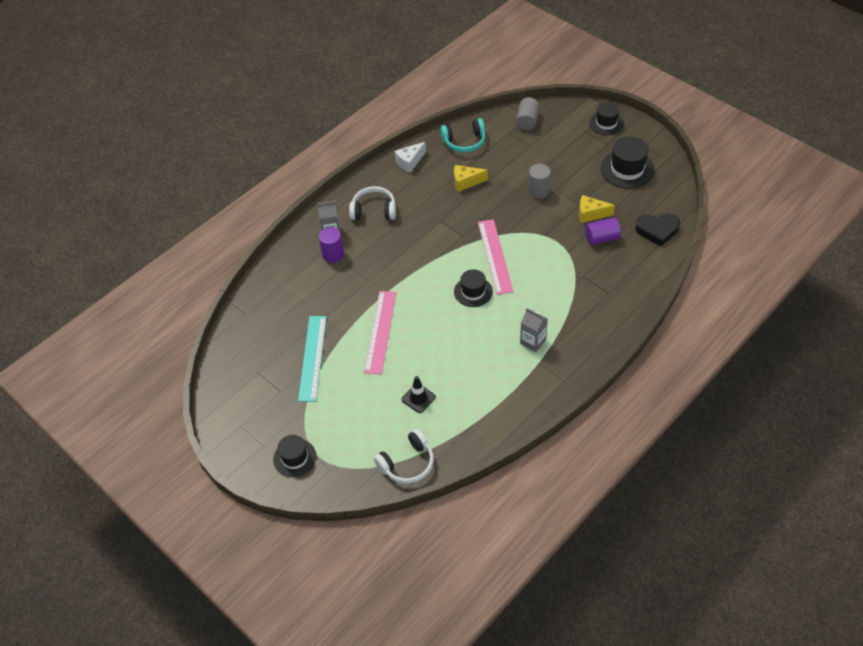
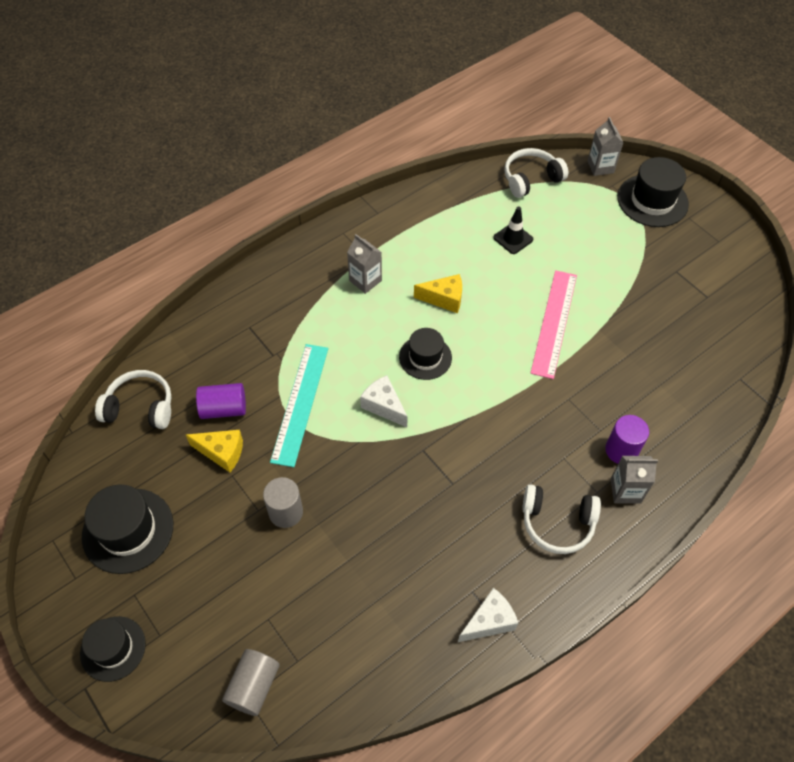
camera: 175 degrees left, 5 degrees up
black hat [273,435,316,477] -> black hat [617,157,689,227], size x1.51
turquoise ruler [298,316,327,402] -> turquoise ruler moved to [270,344,328,467]
turquoise headphones [440,118,485,153] -> none
yellow cheese [454,165,488,192] -> yellow cheese moved to [414,274,462,313]
pink ruler [478,219,513,295] -> white cheese [360,375,408,427]
black heart [636,213,680,246] -> white headphones [95,370,172,429]
none -> grey carton [588,117,623,176]

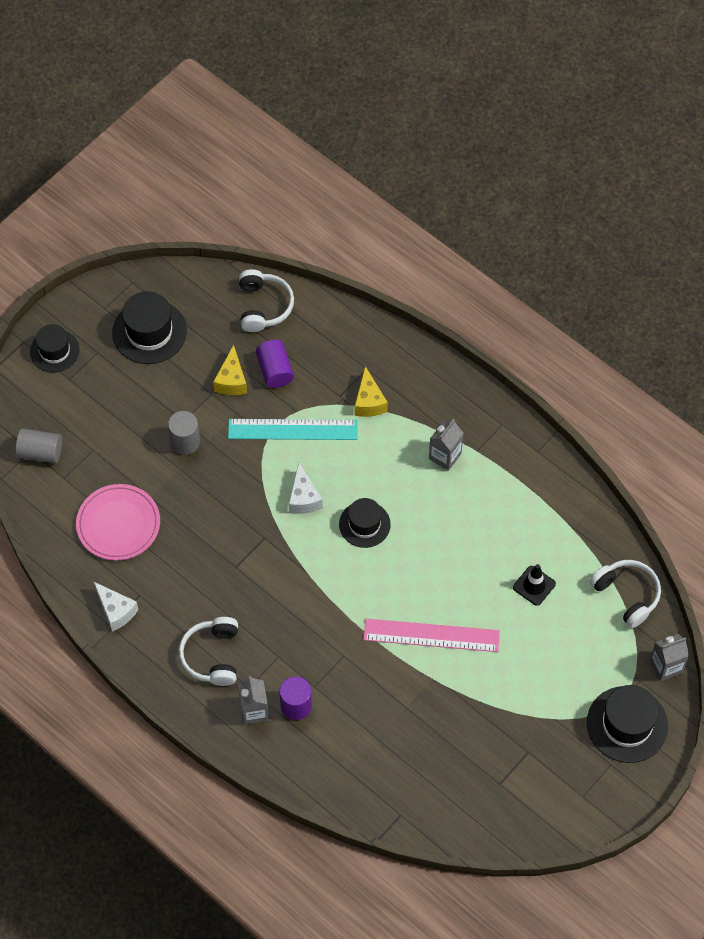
camera: 80 degrees right, 5 degrees up
white cheese [360,375,408,427] -> white cheese turned 135 degrees clockwise [289,463,323,514]
yellow cheese [414,274,462,313] -> yellow cheese moved to [354,366,388,417]
none -> pink plate [76,484,160,560]

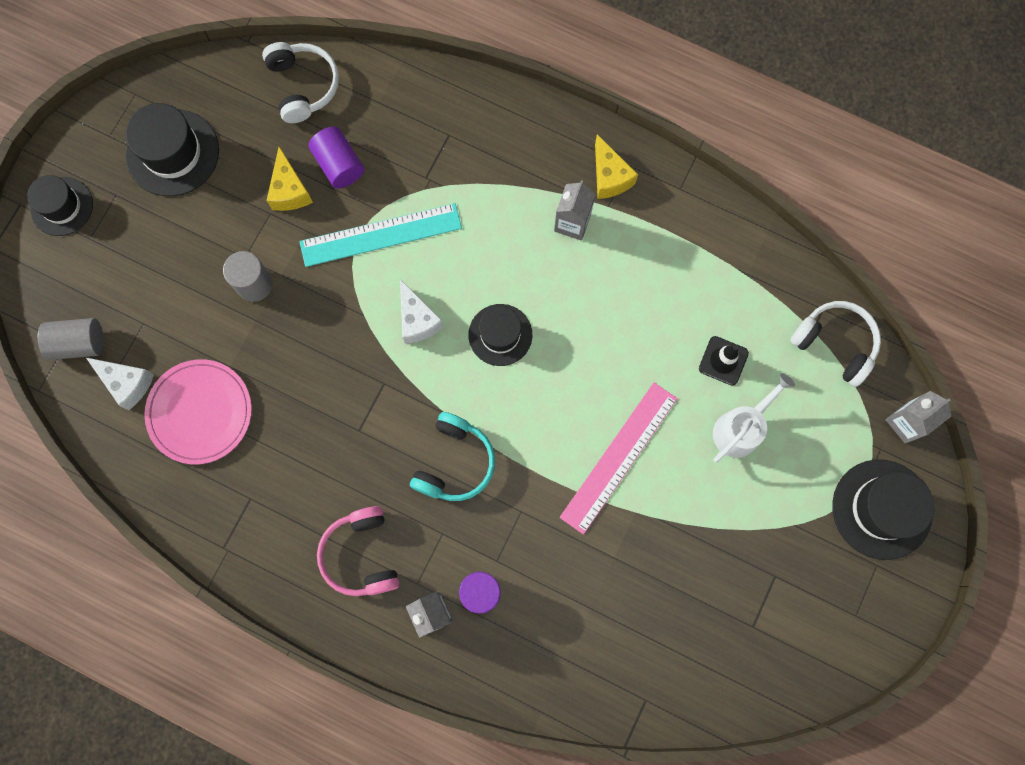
camera: 15 degrees left, 15 degrees up
white cheese [93,581,138,632] -> white cheese moved to [86,358,154,410]
white headphones [179,617,238,686] -> pink headphones [317,506,400,596]
yellow cheese [354,366,388,417] -> yellow cheese moved to [595,134,638,199]
pink ruler [363,619,500,652] -> pink ruler turned 45 degrees counterclockwise [560,382,678,534]
none -> turquoise headphones [410,412,495,501]
none -> white watering can [713,373,795,463]

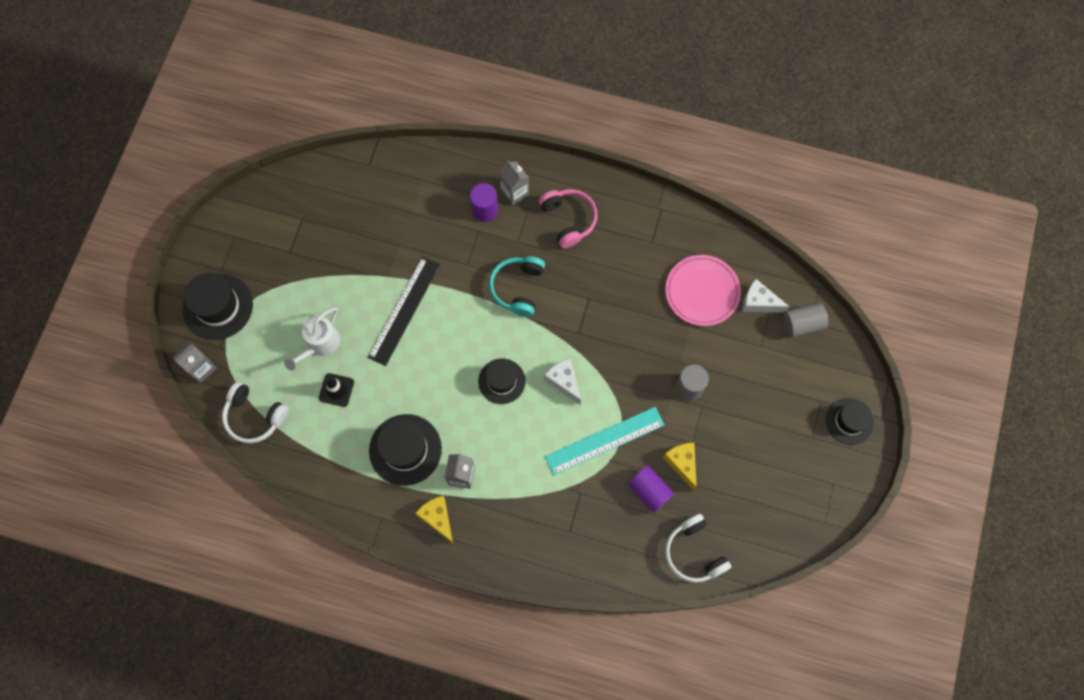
camera: 170 degrees right, 5 degrees down
black hat [125,103,219,197] -> black hat moved to [369,414,442,486]
pink ruler [560,382,678,534] -> black ruler [368,256,440,366]

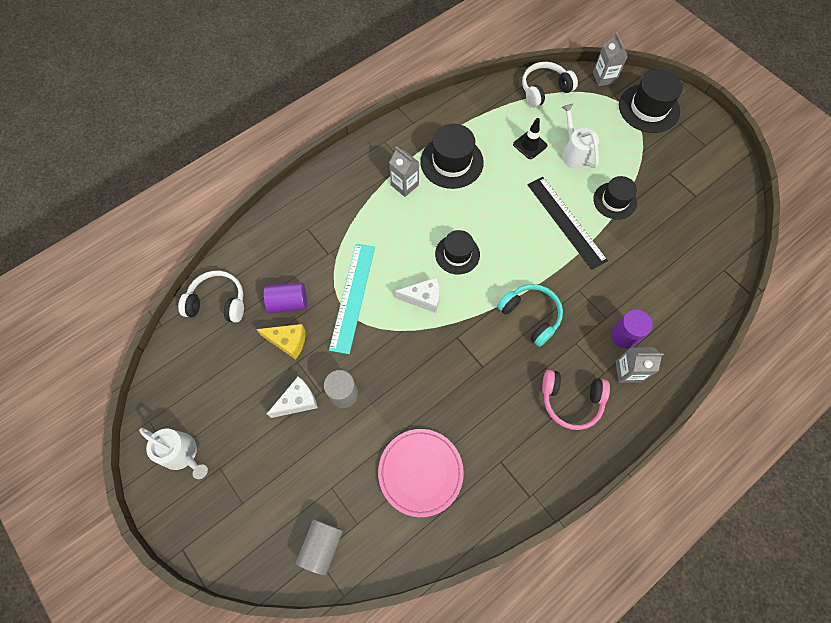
camera: 125 degrees right, 5 degrees down
yellow cheese [415,496,453,543] -> none
white cheese [742,279,790,313] -> white cheese moved to [267,376,318,418]
black hat [826,398,874,445] -> black hat moved to [593,176,637,220]
none -> white watering can [139,428,208,479]

